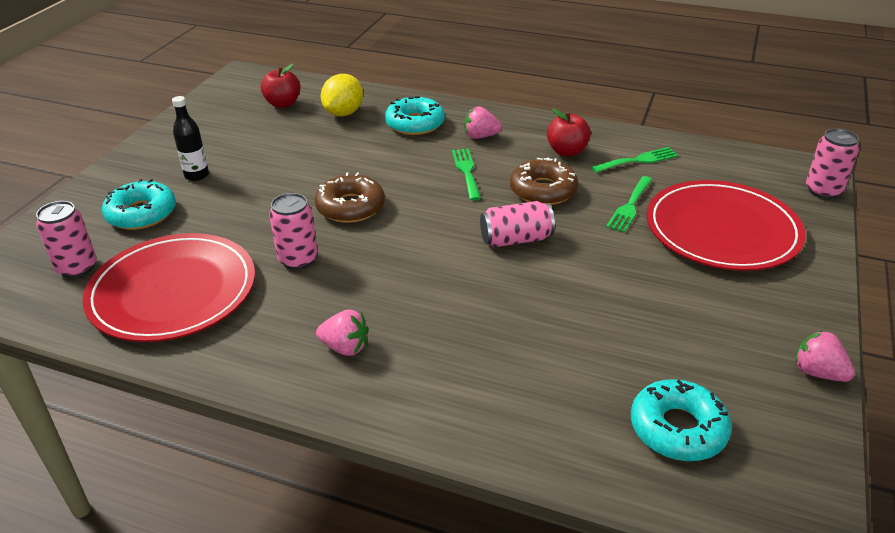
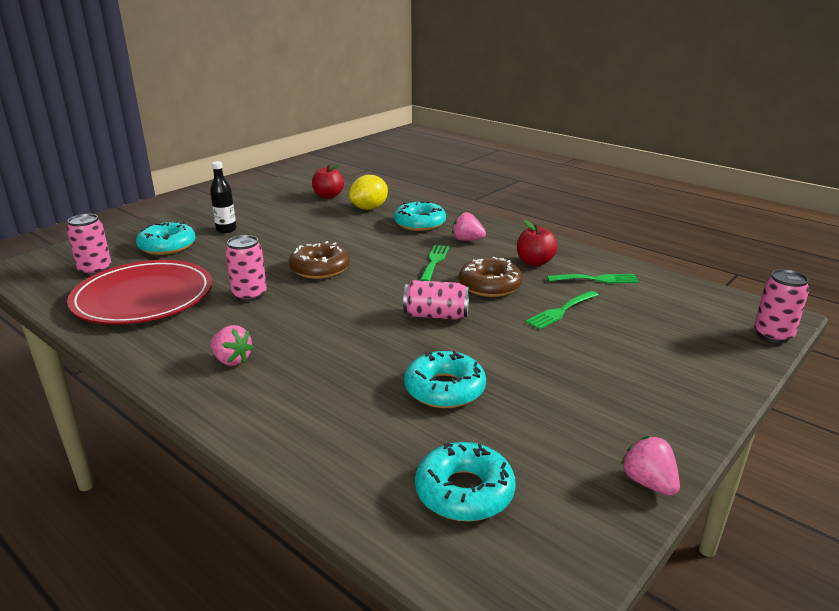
camera: 20 degrees right, 10 degrees down
red plate [646,180,806,271] -> none
none -> turquoise donut [404,351,486,408]

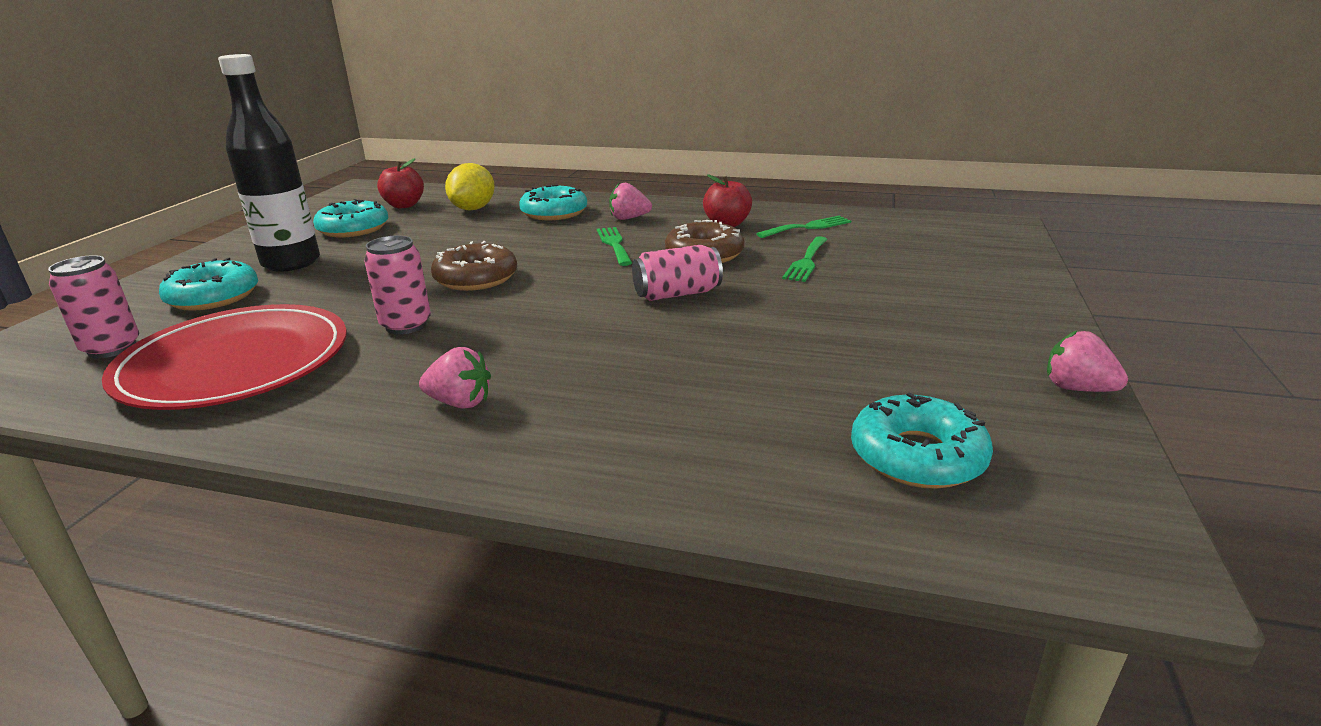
camera: 25 degrees left, 0 degrees up
black bottle [210,161,236,233] -> black bottle [218,54,320,272], size x1.91
turquoise donut [404,351,486,408] -> turquoise donut moved to [313,199,388,238]
pink can [754,269,809,343] -> none

